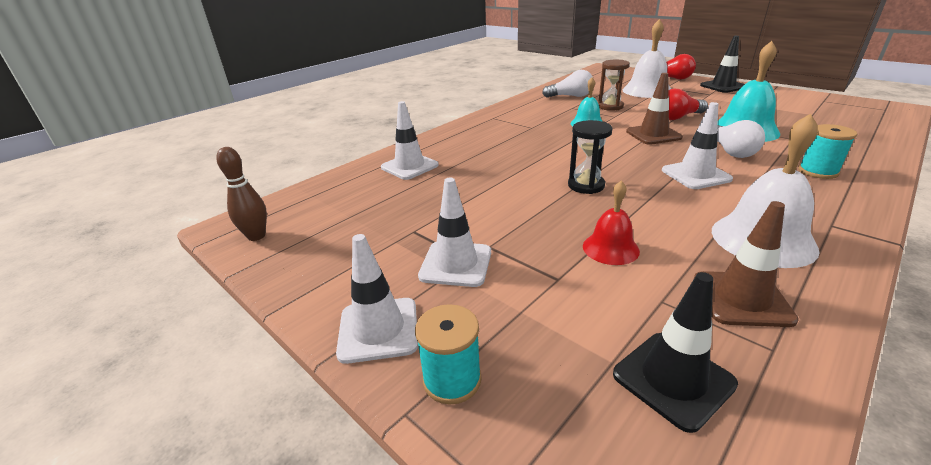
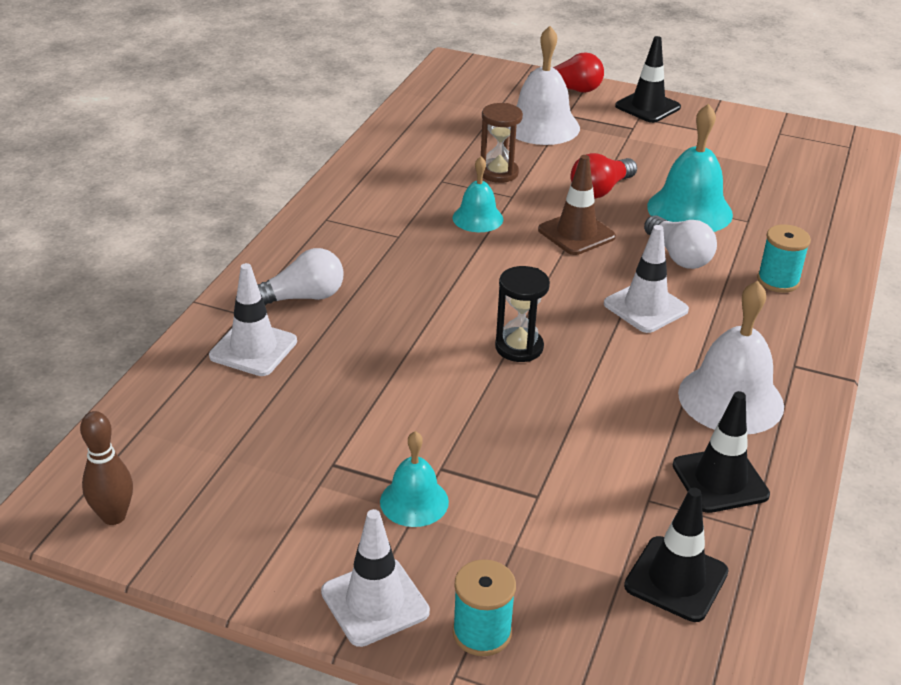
camera: 25 degrees left, 5 degrees up
white traffic cone [418,178,491,287] -> turquoise bell [380,431,449,527]
white light bulb [542,70,593,98] -> white light bulb moved to [257,248,344,305]
red bell [583,181,640,265] -> none
brown traffic cone [694,201,799,327] -> black traffic cone [673,391,770,513]

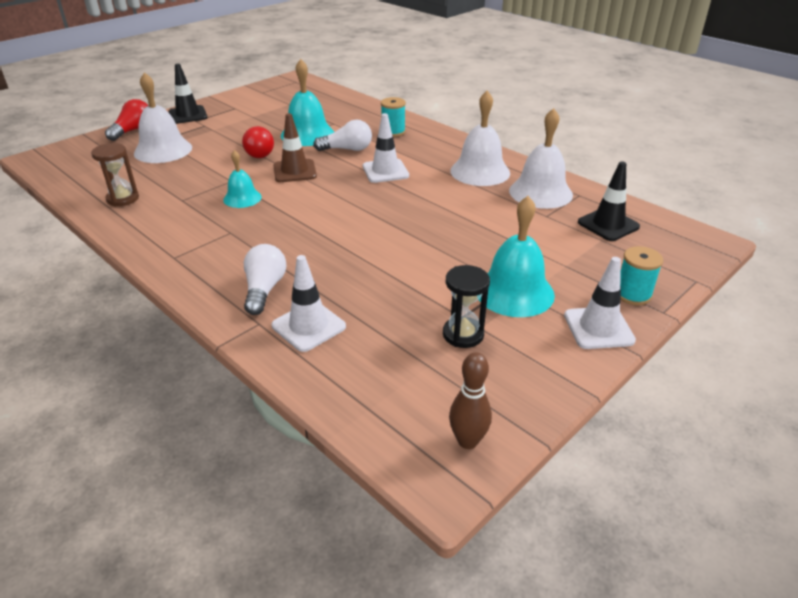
camera: 65 degrees left, 0 degrees up
turquoise bell [380,431,449,527] -> turquoise bell [479,196,555,317], size x1.70
brown hourglass [481,103,523,183] -> brown hourglass moved to [91,143,139,206]
black hourglass [495,266,550,362] -> black hourglass moved to [443,265,490,348]
black traffic cone [673,391,770,513] -> white bell [509,108,573,209]

